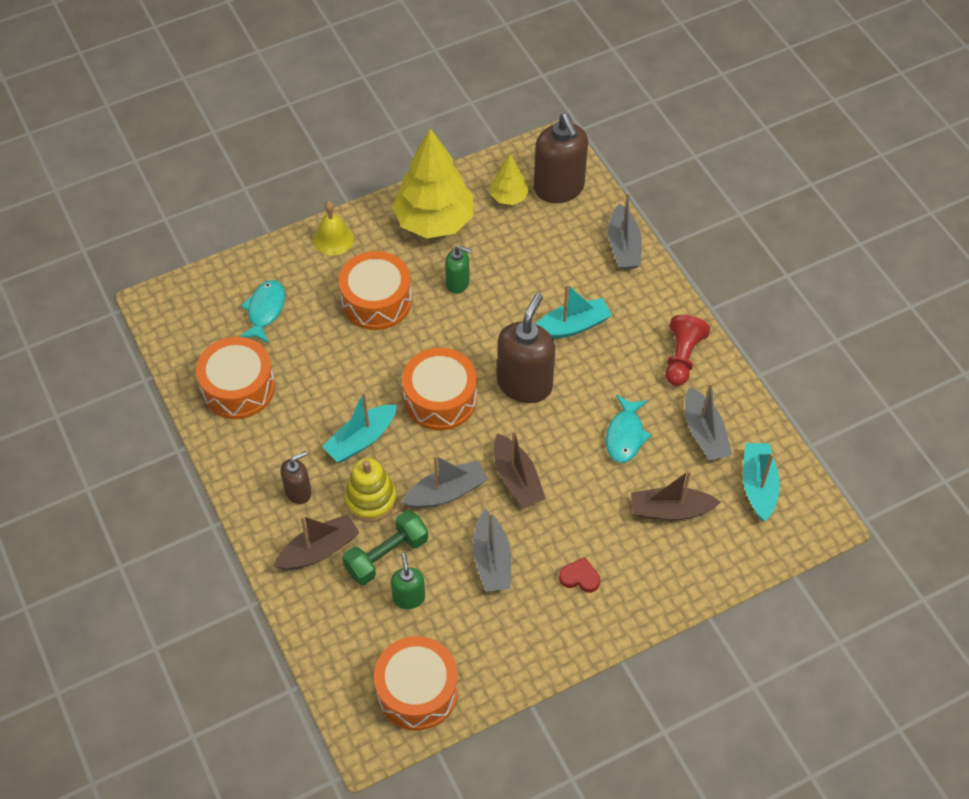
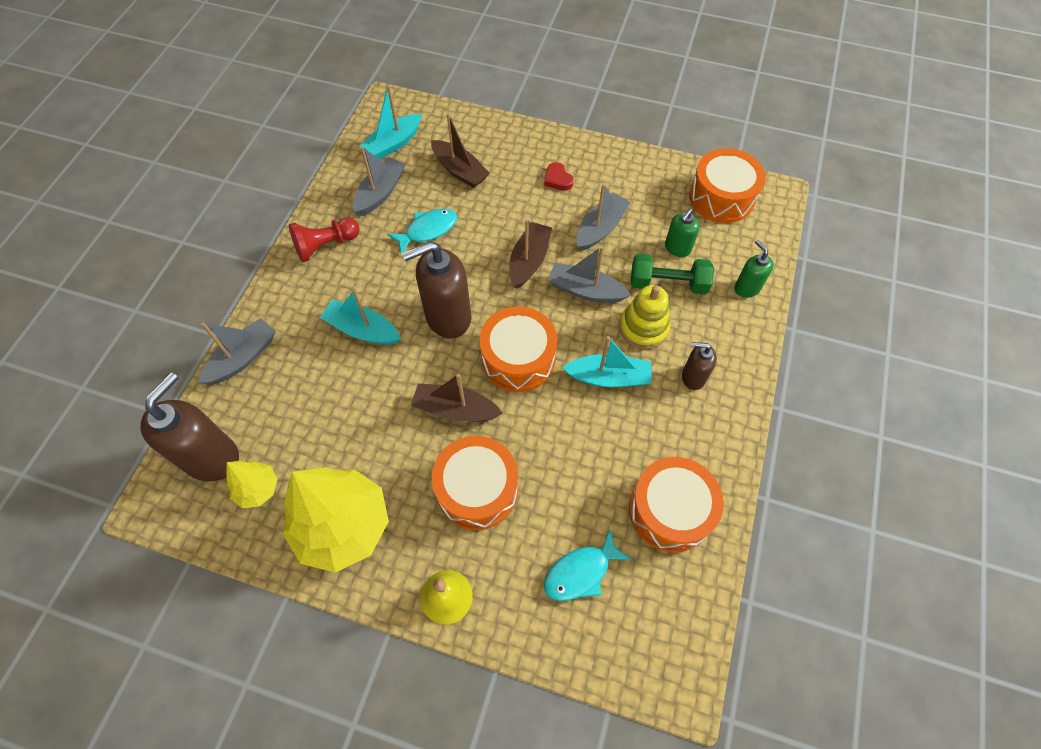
camera: 135 degrees left, 5 degrees up
brown boat [273,514,360,570] -> brown boat moved to [411,374,503,422]
green soap dispenser [445,245,472,294] -> green soap dispenser moved to [735,240,774,298]

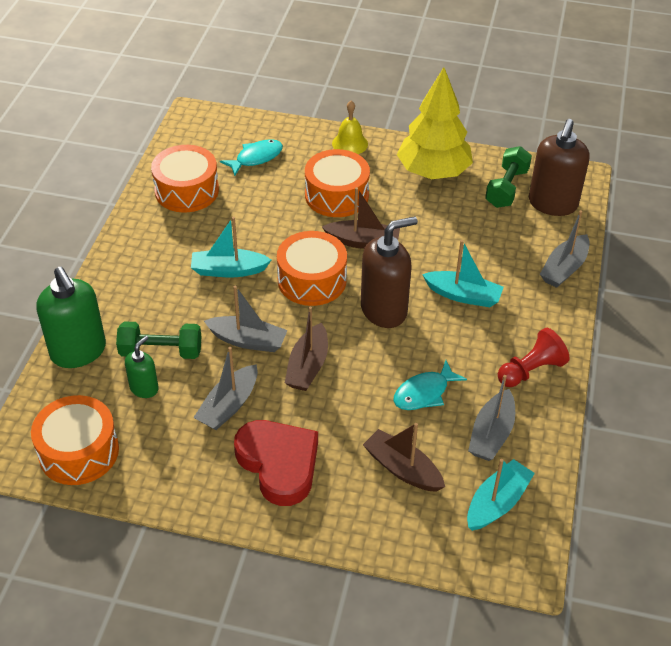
camera: 175 degrees right, 15 degrees down
yellow tree [226,461,278,508] -> green dumbbell [485,146,532,208]
red heart [544,162,574,191] -> red heart [234,420,318,506], size x2.35
yellow stacking toy [619,285,670,349] -> none
brown soap dispenser [682,342,717,390] -> none
green soap dispenser [735,240,774,298] -> green soap dispenser [37,267,106,368], size x1.90

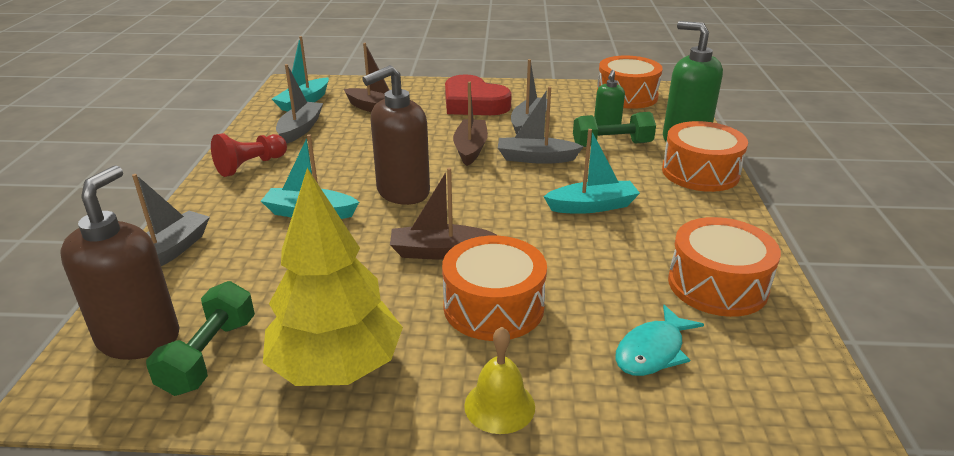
camera: 170 degrees right, 15 degrees down
orange drum [277,231,347,306] -> orange drum moved to [662,121,748,192]
turquoise fish [394,360,467,410] -> none

